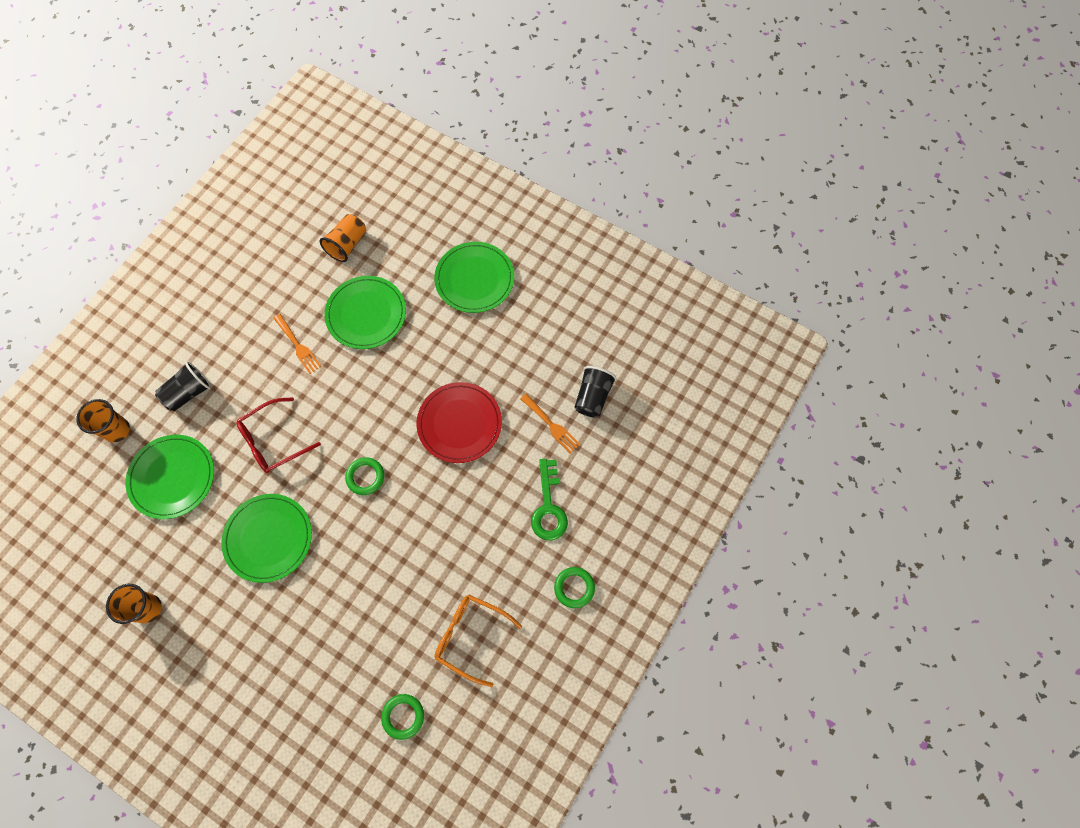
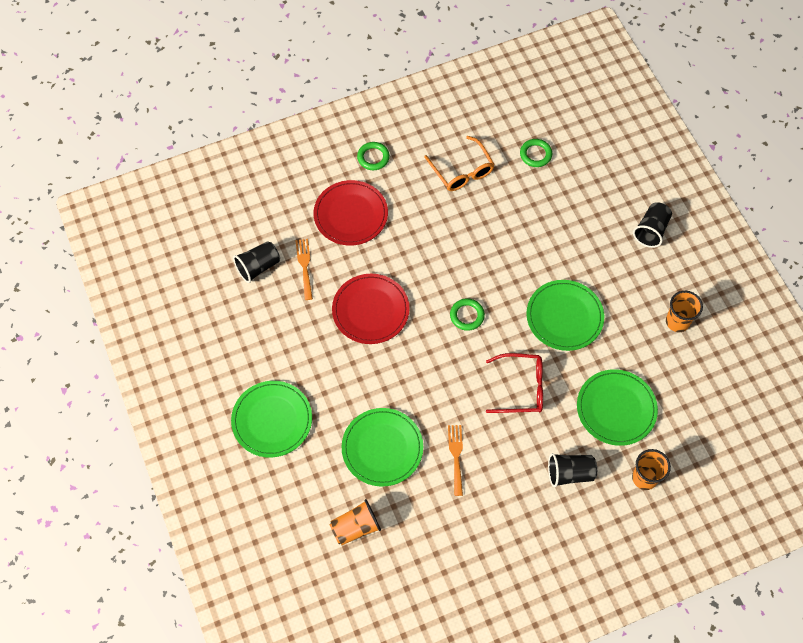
camera: 145 degrees left, 5 degrees down
green key [531,459,568,541] -> red plate [314,180,388,245]
none -> black cup [633,202,672,248]

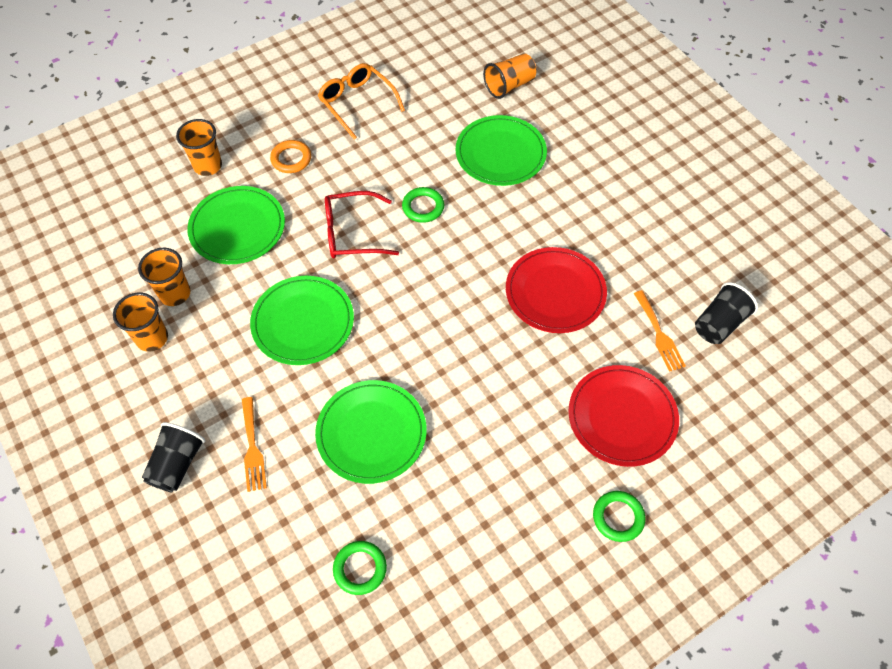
camera: 170 degrees right, 5 degrees down
green plate [231,381,312,457] -> green plate moved to [315,380,427,484]
orange glasses [424,136,495,191] -> orange glasses moved to [318,63,405,140]
orange fork [448,425,463,496] -> orange fork moved to [242,397,267,492]
green ring [450,298,485,331] -> green ring moved to [402,187,444,223]
black cup [548,453,597,487] -> orange ring [270,140,311,173]
none -> orange cup [138,248,191,306]

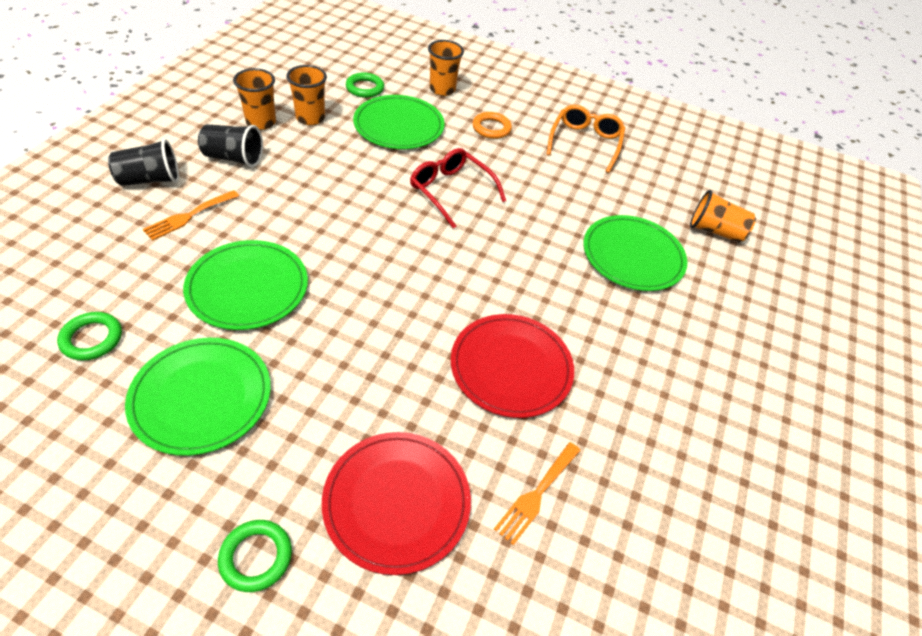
camera: 50 degrees right, 10 degrees down
green plate [250,276,354,365] -> green plate moved to [125,338,271,456]
green ring [402,187,444,223] -> green ring moved to [346,72,384,98]
black cup [695,282,758,344] -> black cup moved to [198,124,263,168]

